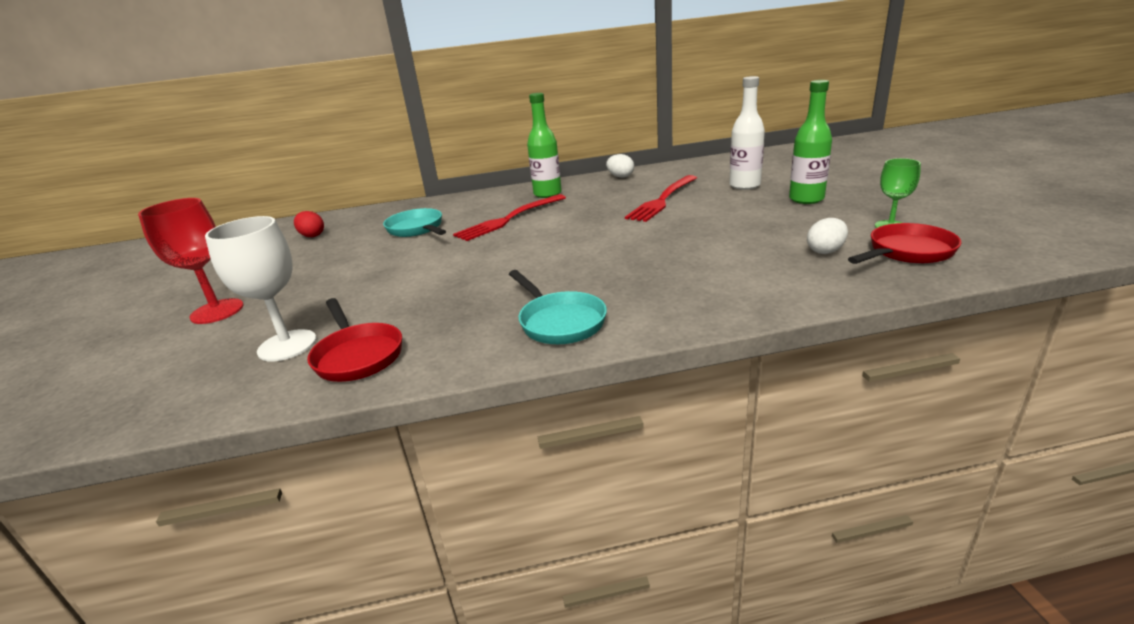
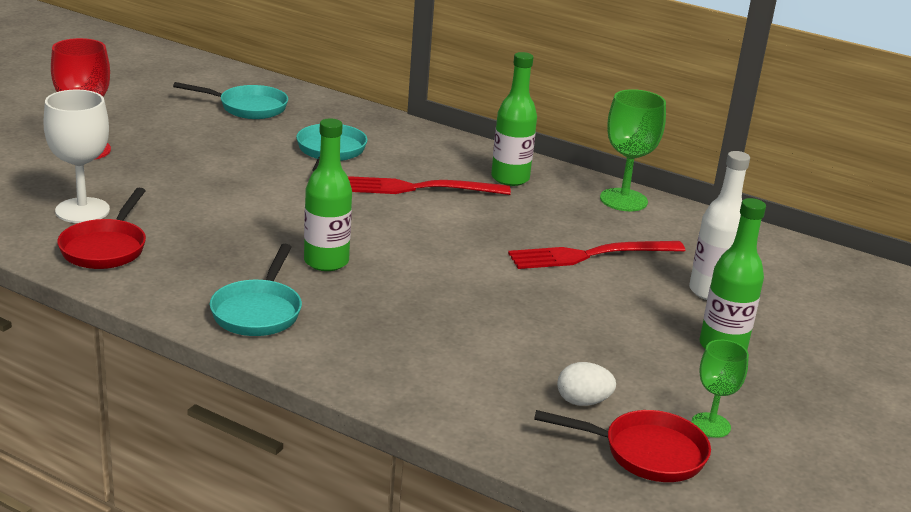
camera: 35 degrees right, 0 degrees up
red egg [294,211,324,237] -> turquoise pan [173,82,288,119]
white egg [606,154,634,178] -> green goblet [600,89,666,211]
none -> green bottle [304,118,352,271]

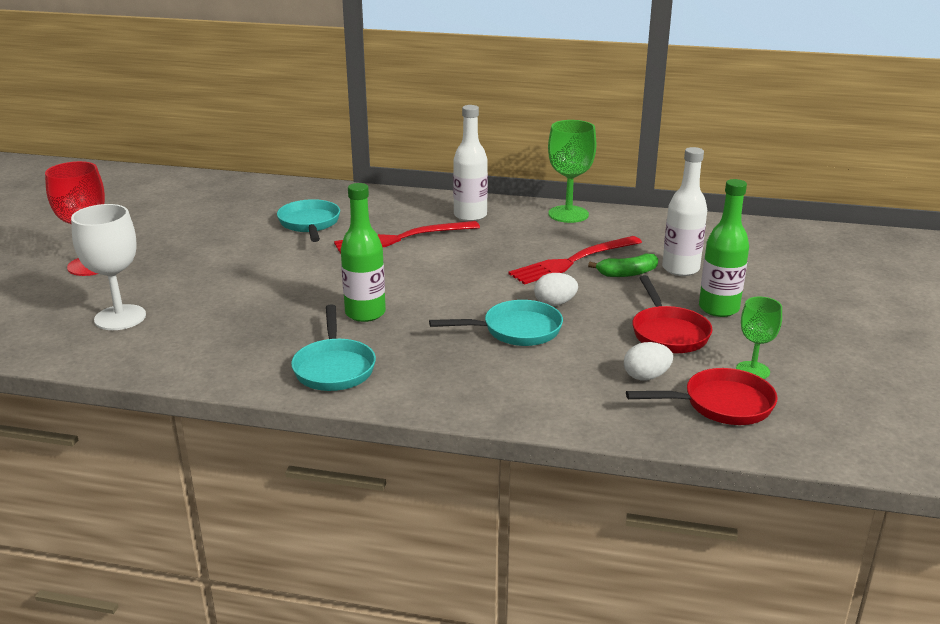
camera: 15 degrees left, 0 degrees up
red pan [57,188,146,269] -> red pan moved to [632,275,713,353]
turquoise pan [173,82,288,119] -> turquoise pan moved to [429,300,563,346]
green bottle [491,52,537,186] -> white bottle [453,105,488,221]
none -> white egg [534,273,578,306]
none -> green banana [588,253,658,277]

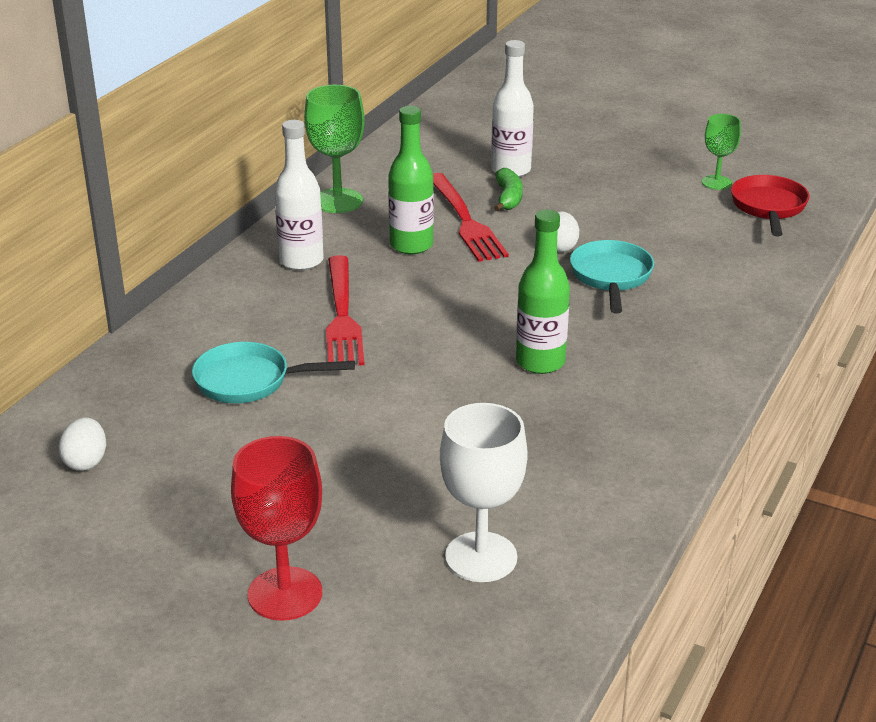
camera: 75 degrees left, 5 degrees up
turquoise pan [291,304,376,391] -> none
white egg [624,342,673,380] -> white egg moved to [59,418,106,471]
red pan [632,275,713,353] -> none
green bottle [699,179,749,317] -> green bottle moved to [388,106,434,254]

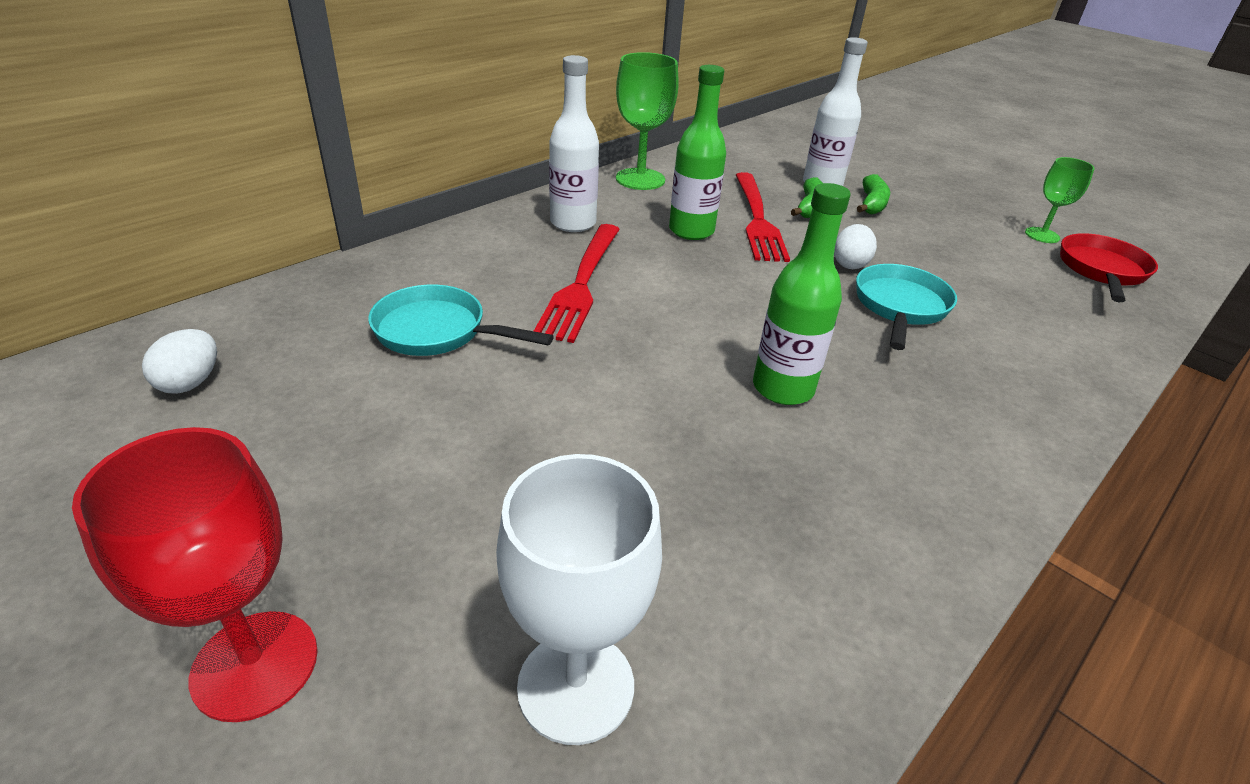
camera: 15 degrees right, 5 degrees up
none -> green banana [857,174,890,215]

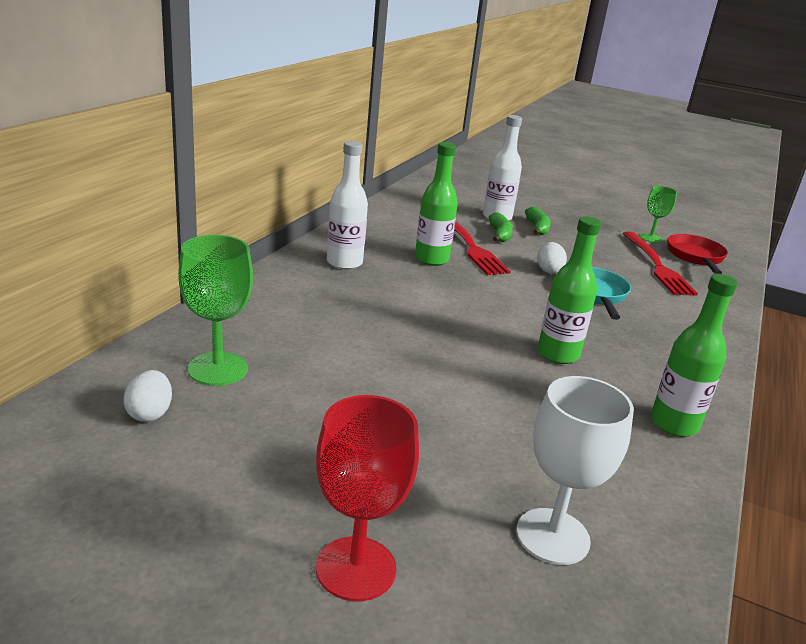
camera: 20 degrees left, 10 degrees down
turquoise pan [369,285,554,356] -> none
red fork [534,224,620,343] -> red fork moved to [623,231,698,296]
green goblet [616,52,679,190] -> green goblet moved to [178,235,253,386]
none -> green bottle [651,274,738,437]

